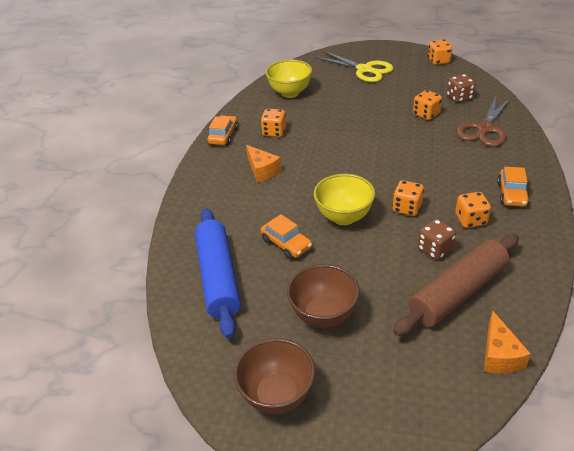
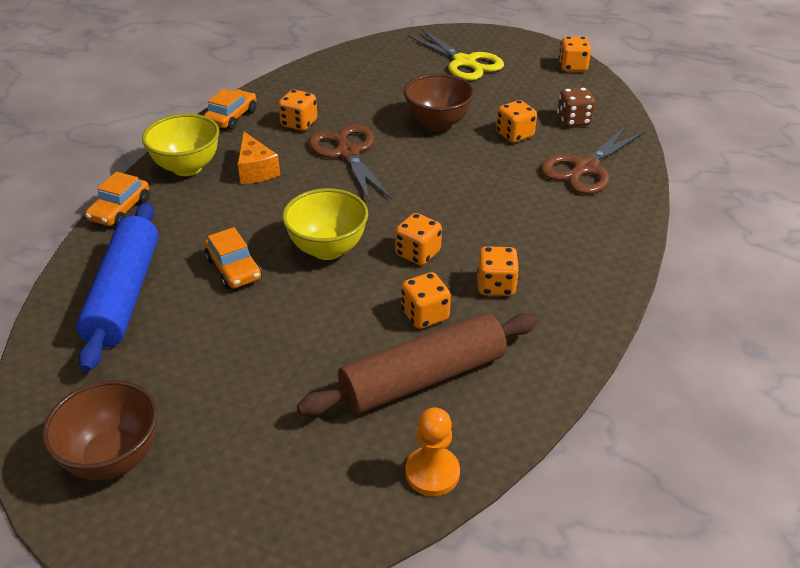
camera: 10 degrees right, 0 degrees up
yellow bowl [265,60,312,98] -> yellow bowl moved to [142,114,220,176]
brown bowl [287,264,360,328] -> brown bowl moved to [404,74,474,132]
brown dice [418,219,456,260] -> orange dice [401,272,451,329]
orange cheese [484,310,531,373] -> orange pawn [406,407,460,496]
orange car [497,167,530,207] -> orange car moved to [85,172,149,226]
none -> brown scissors [308,125,393,203]

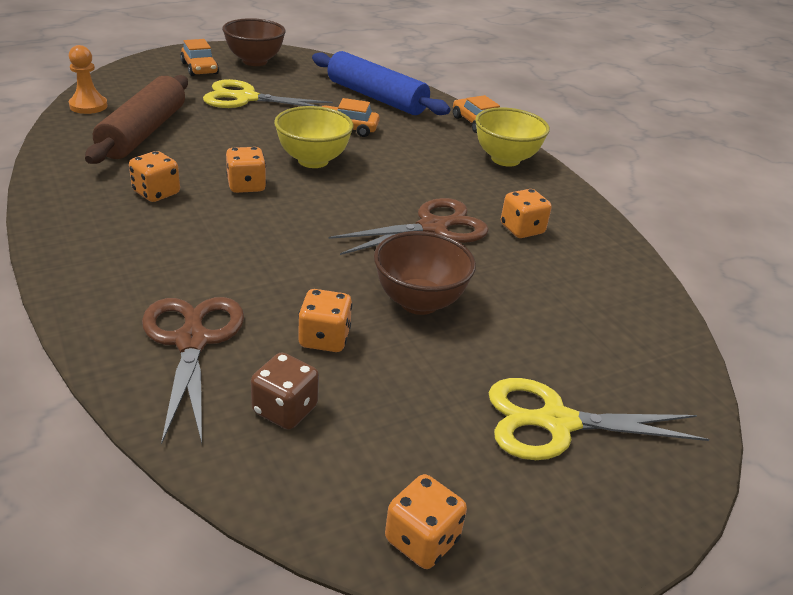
camera: 125 degrees right, 5 degrees down
orange car [204,89,257,130] -> orange car moved to [180,39,219,76]
orange cheese [238,132,280,184] -> none
brown scissors [308,125,393,203] -> brown scissors turned 45 degrees counterclockwise [328,198,489,255]
orange dice [401,272,451,329] -> none
none -> yellow scissors [203,79,333,108]

